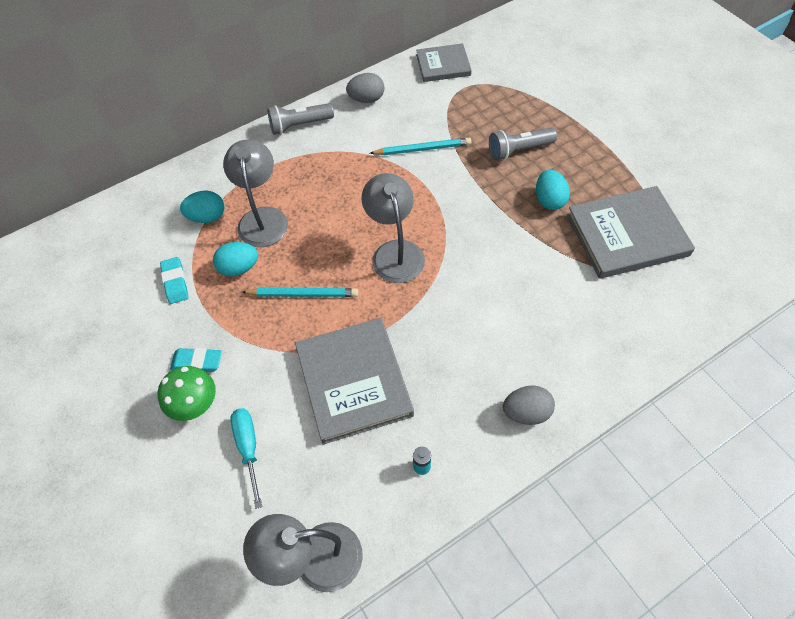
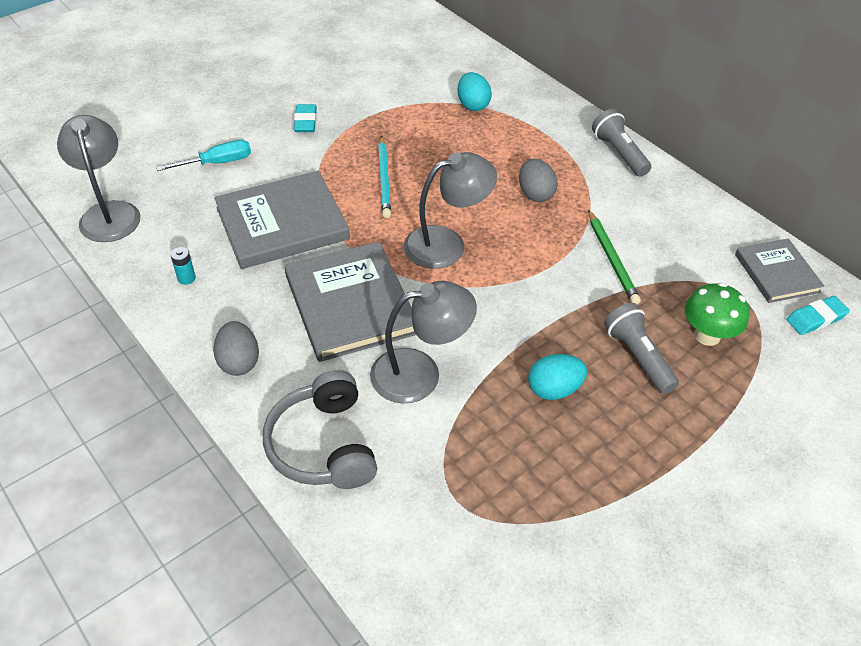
camera: 80 degrees right, 10 degrees down
green mushroom [158,366,216,421] -> green mushroom moved to [685,283,749,346]
turquoise eraser [160,257,189,304] -> turquoise eraser moved to [786,296,850,335]
turquoise egg [213,242,258,277] -> none
grey lamp [223,140,288,247] -> grey lamp moved to [370,281,477,404]
grey egg [346,73,384,103] -> grey egg moved to [519,159,558,202]
turquoise pencil [370,138,471,155] -> green pencil [588,210,641,305]
grey book [567,186,695,279] -> grey book moved to [285,241,416,362]
none -> grey headphones [263,370,377,489]

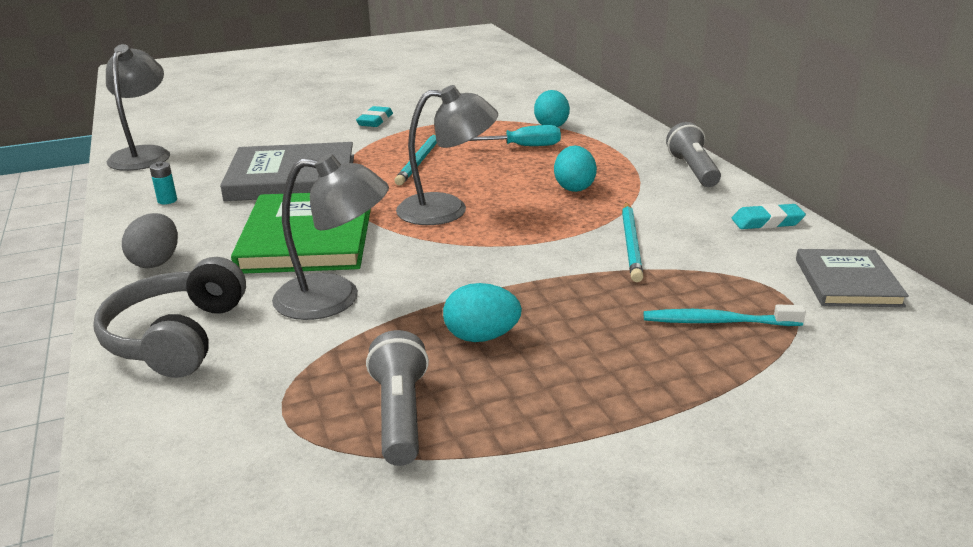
camera: 20 degrees right, 20 degrees down
turquoise screwdriver [156,140,251,171] -> turquoise screwdriver moved to [470,125,561,146]
grey book [285,241,416,362] -> green book [231,193,371,274]
grey egg [519,159,558,202] -> turquoise egg [554,146,597,192]
green pencil [588,210,641,305] -> turquoise pencil [622,202,643,282]
grey flashlight [604,303,679,394] -> grey flashlight moved to [366,330,429,466]
green mushroom [685,283,749,346] -> turquoise toothbrush [644,304,806,326]
turquoise eraser [786,296,850,335] -> turquoise eraser moved to [732,204,806,229]

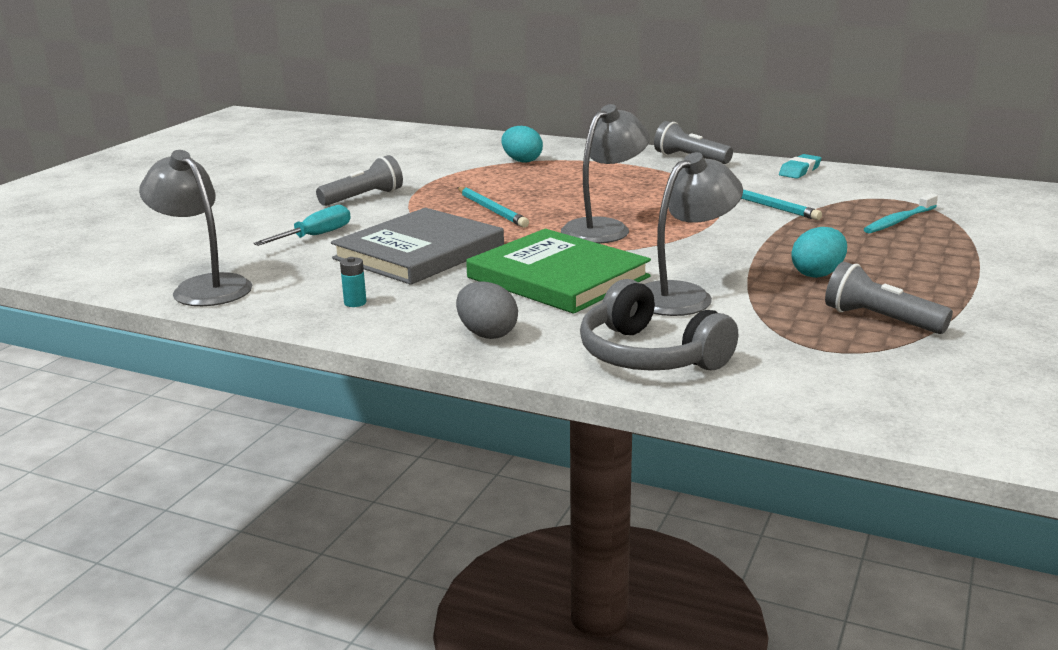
camera: 45 degrees left, 5 degrees down
turquoise eraser [356,106,393,127] -> grey flashlight [316,155,403,206]
turquoise screwdriver [470,125,561,146] -> turquoise screwdriver moved to [253,205,351,246]
turquoise egg [554,146,597,192] -> none
grey book [796,249,909,307] -> none

